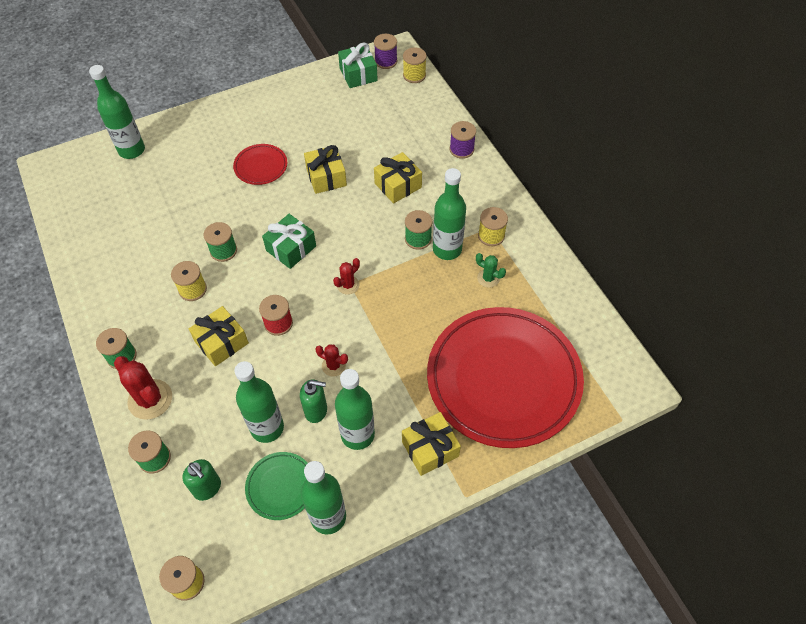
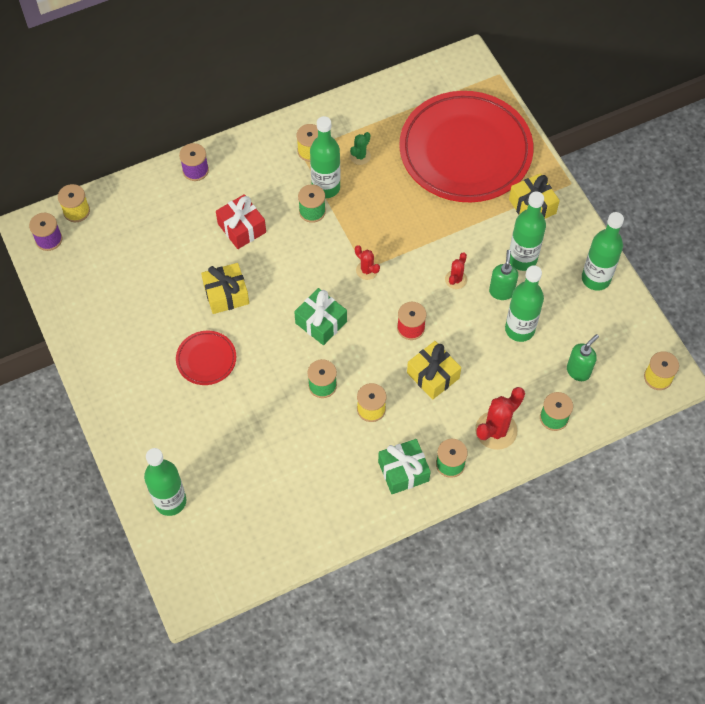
camera: 90 degrees left, 5 degrees up
green plate [245,452,308,520] -> none
green gift [338,43,378,88] -> green gift moved to [378,439,431,494]
yellow gift [374,152,422,203] -> red gift [216,194,266,249]

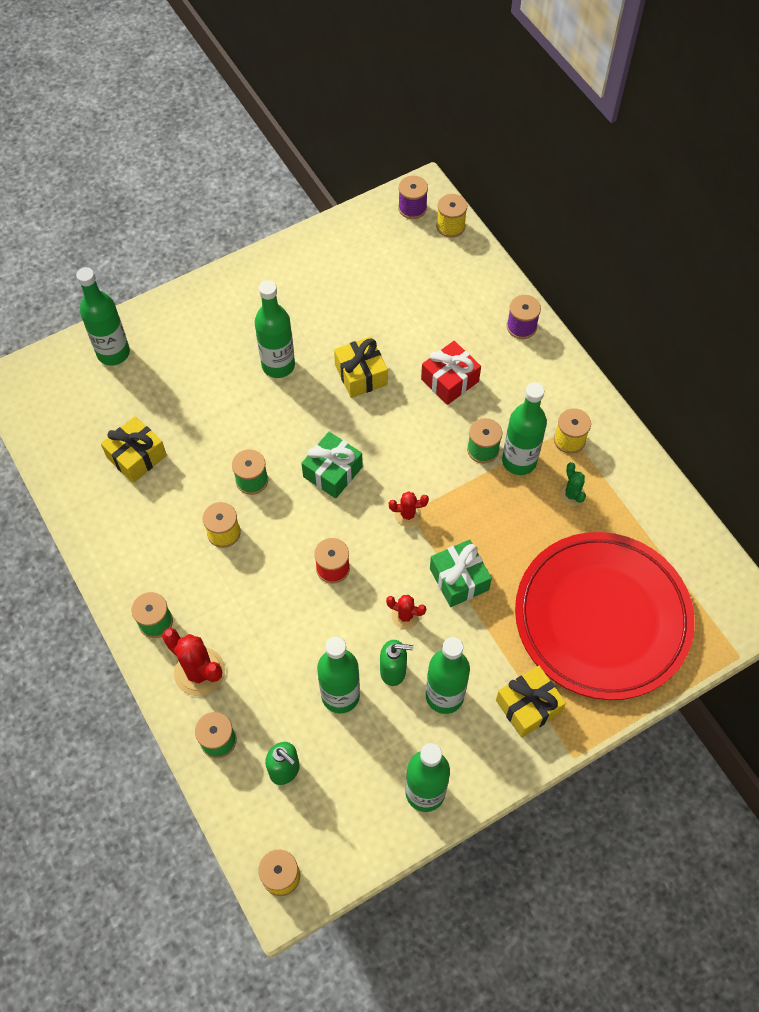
camera: 85 degrees right, 0 degrees up
red plate [176,331,236,385] -> green bottle [255,280,295,378]
green cactus [350,132,371,165] -> green cactus turned 45 degrees clockwise [559,462,586,507]
red cactus [355,245,380,280] -> red cactus turned 45 degrees clockwise [389,491,429,527]
green gift [378,439,431,494] -> green gift moved to [430,539,492,607]
yellow gift [407,341,461,399] -> yellow gift moved to [101,416,167,483]

